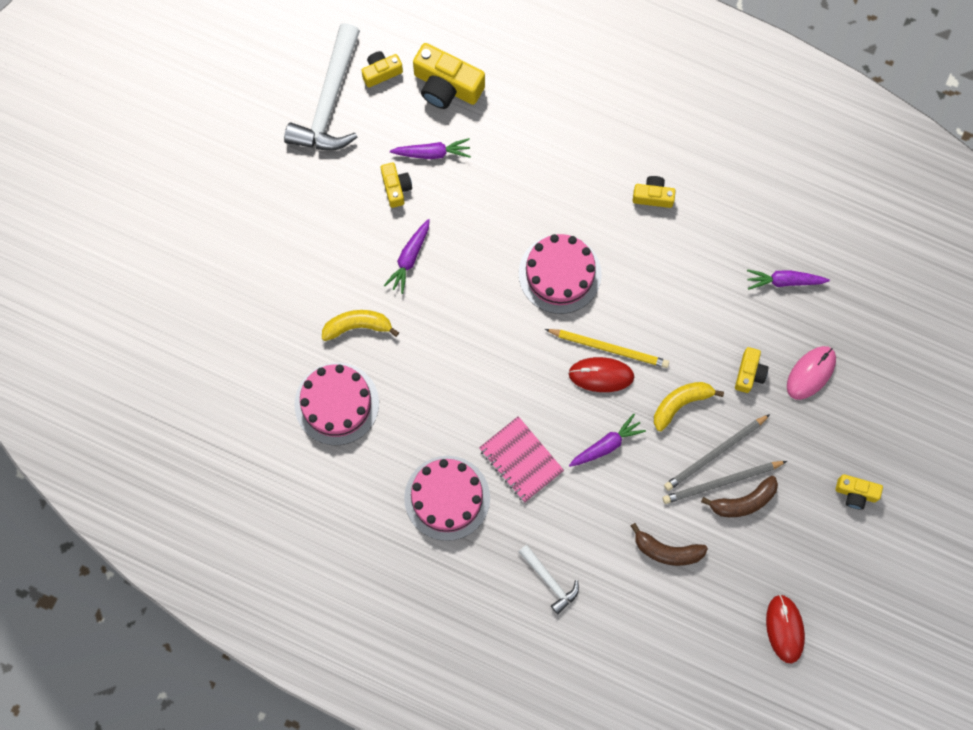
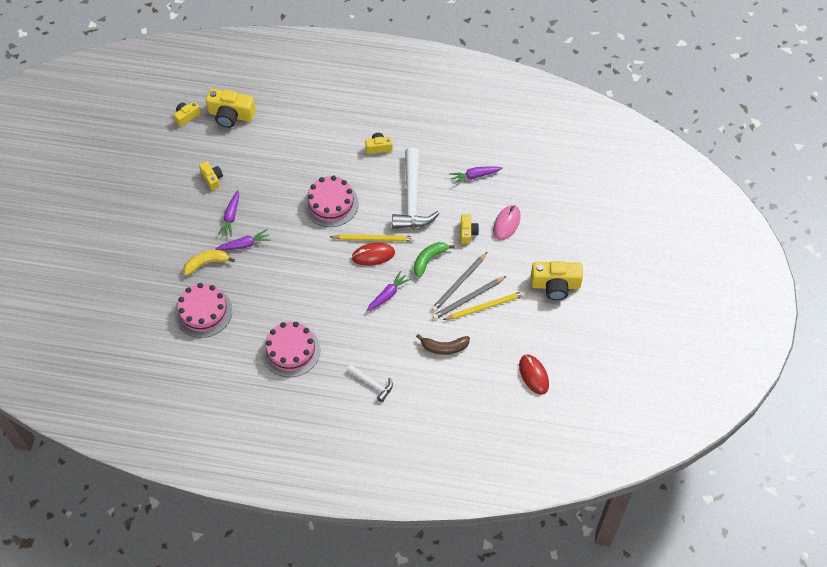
camera: 15 degrees left, 15 degrees down
white hammer [284,23,360,151] -> white hammer moved to [392,148,439,229]
purple carrot [390,138,471,159] -> purple carrot moved to [216,229,271,250]
pink notebook [479,416,564,502] -> none
yellow banana [654,382,724,431] -> green banana [414,242,455,278]
brown banana [701,476,778,517] -> yellow pencil [443,291,525,320]
yellow camera [836,474,883,510] -> yellow camera [531,261,583,300], size x1.77

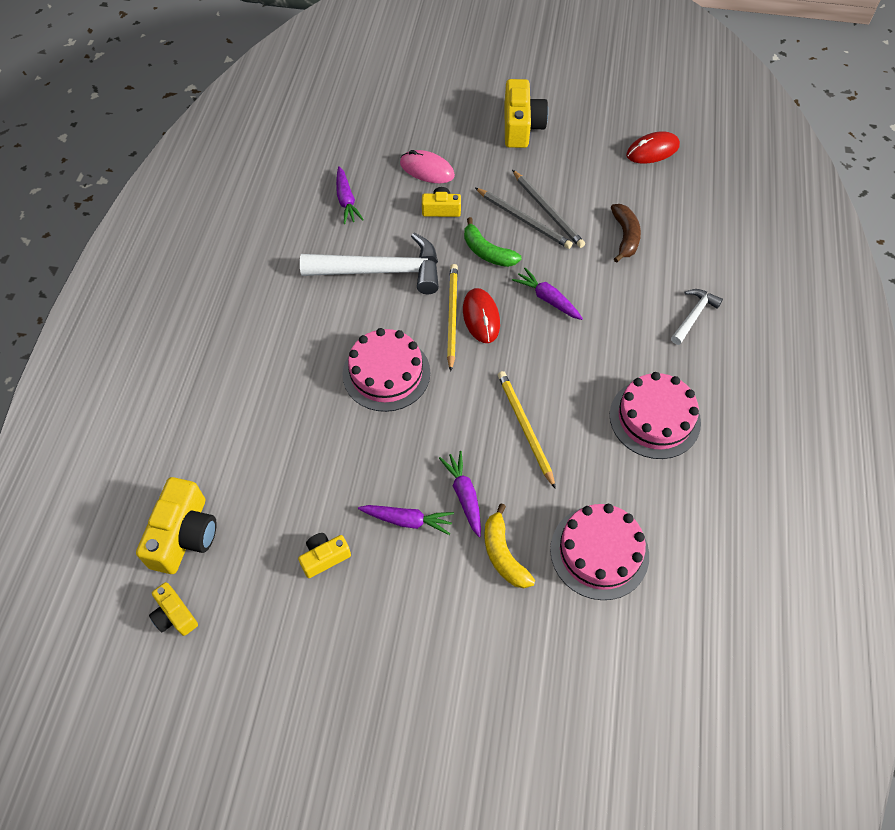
camera: 90 degrees left, 0 degrees up
yellow camera [365,133,393,154] -> none
yellow pencil [443,291,525,320] -> yellow pencil moved to [498,371,556,489]

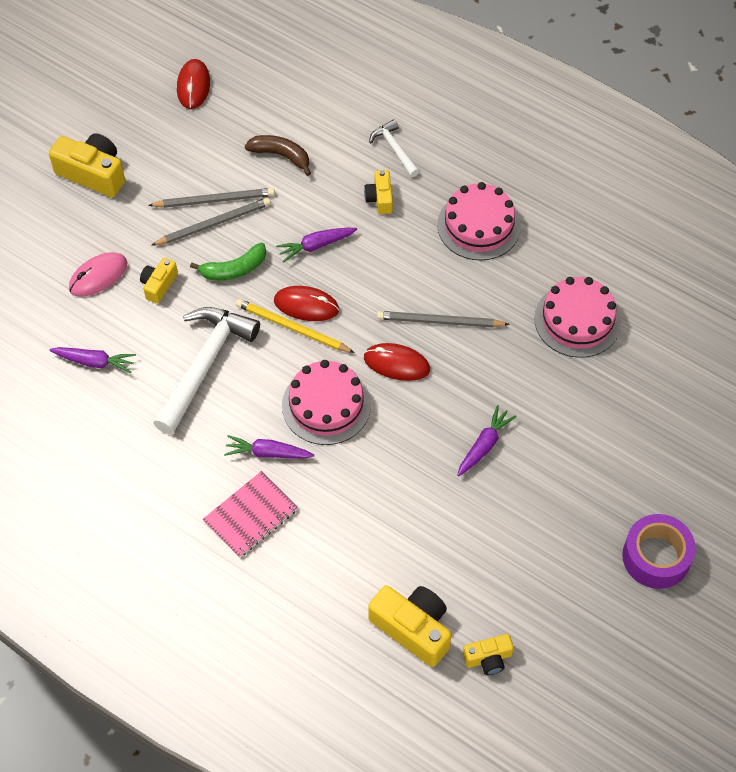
camera: 65 degrees left, 0 degrees up
yellow camera [298,533,351,578] -> yellow camera moved to [364,170,393,214]
purple carrot [439,451,481,537] -> purple carrot moved to [224,435,315,459]
yellow banana [484,503,535,588] -> none
yellow pencil [498,371,556,489] -> grey pencil [377,311,510,328]
none -> pink notebook [203,471,298,558]
none -> red mouse [364,343,430,381]
none -> purple tape [622,514,696,589]

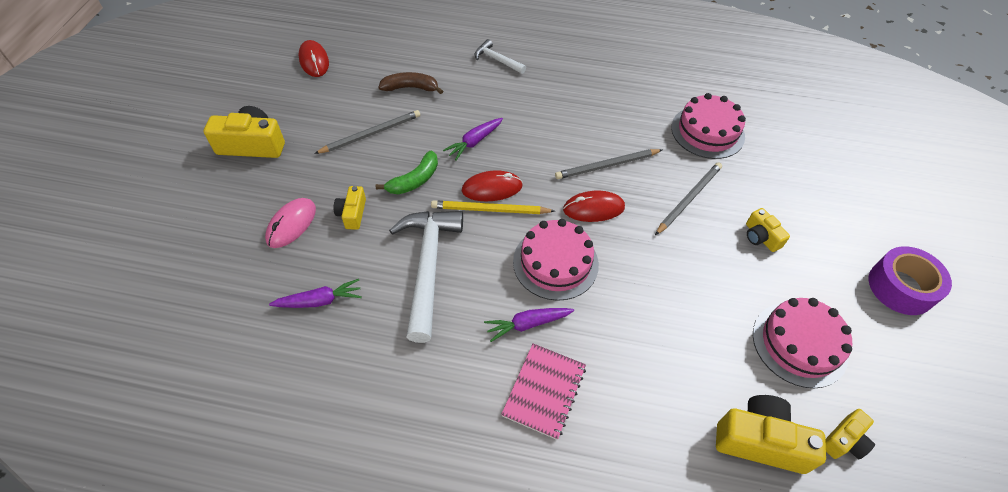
camera: 25 degrees left, 5 degrees down
grey pencil [151,198,270,246] -> grey pencil moved to [655,162,722,235]
yellow camera [364,170,393,214] -> yellow camera moved to [746,208,790,252]
pink cake [437,182,521,261] -> pink cake moved to [753,298,852,388]
purple carrot [457,405,517,476] -> none

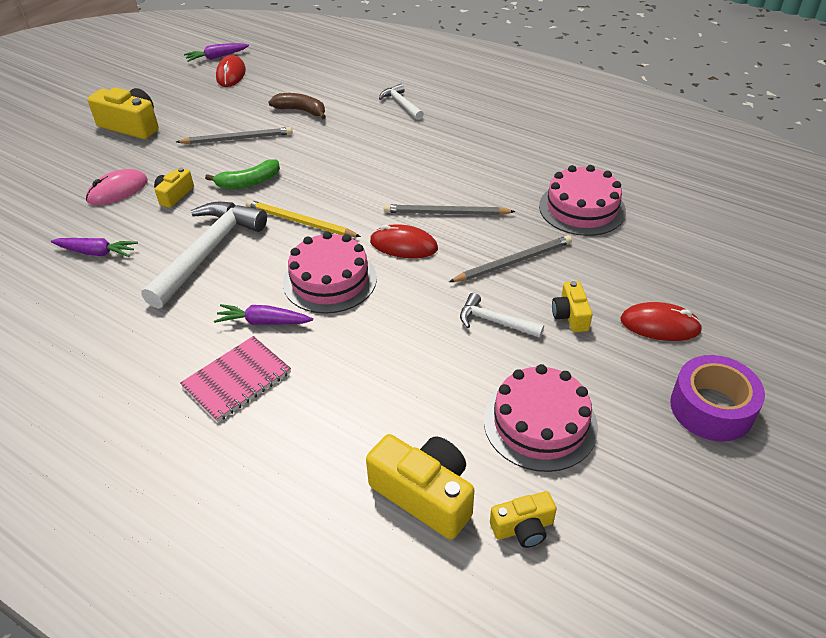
camera: 25 degrees right, 10 degrees down
purple carrot [443,118,503,161] -> purple carrot moved to [184,43,249,62]
red mouse [462,170,523,201] -> red mouse moved to [620,302,703,341]
none -> white hammer [460,293,544,338]

